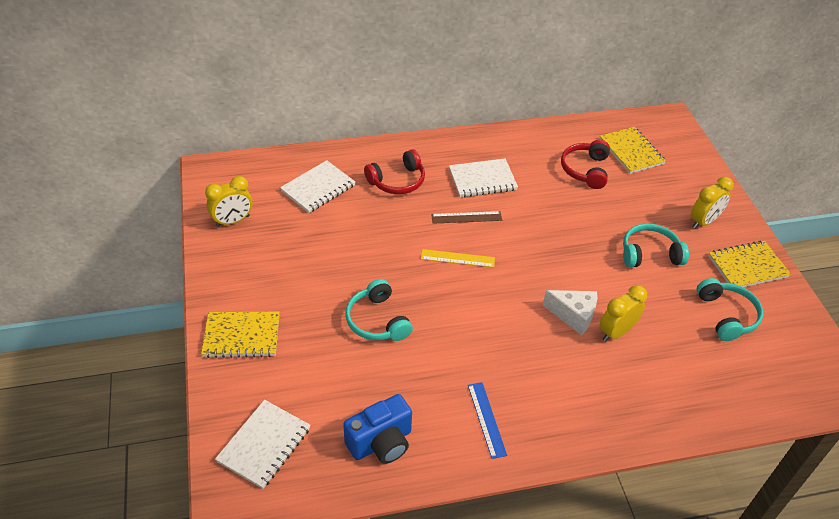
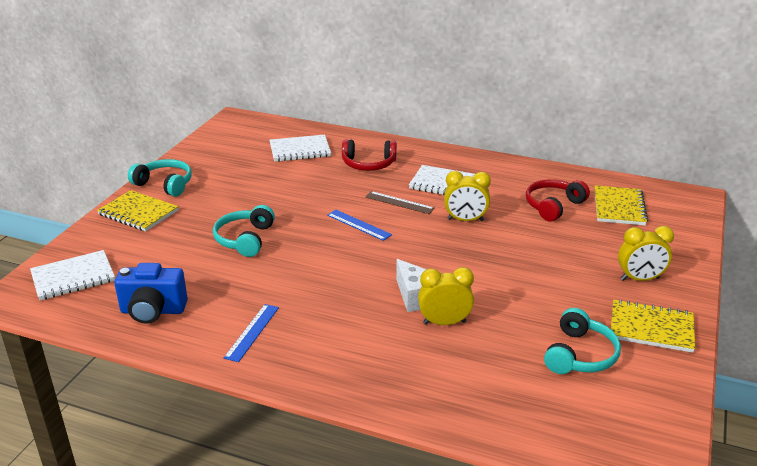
camera: 35 degrees right, 15 degrees down
yellow clock [205,176,253,227] -> yellow clock moved to [444,171,491,221]
yellow ruler [421,249,495,268] -> blue ruler [327,210,392,241]
turquoise headphones [623,223,689,268] -> turquoise headphones moved to [128,159,192,197]

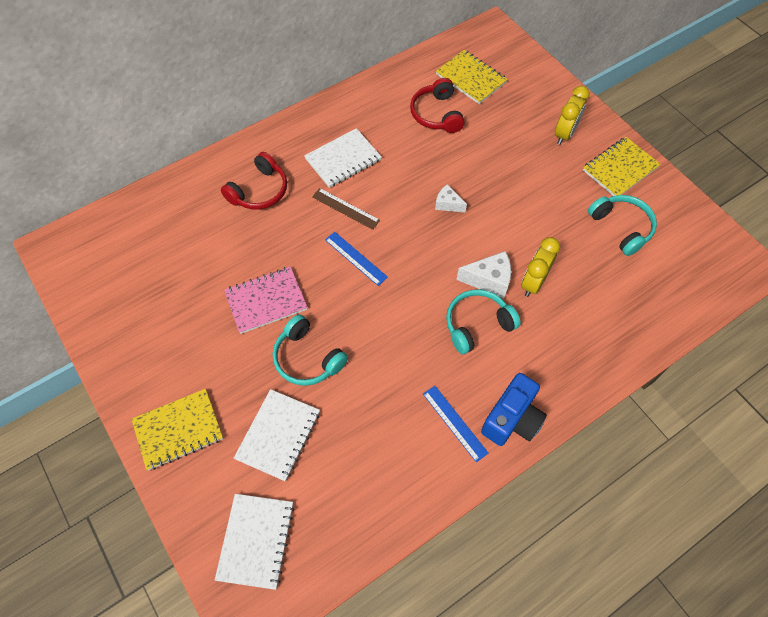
camera: 55 degrees left, 30 degrees up
blue camera [114,263,188,324] -> blue camera moved to [481,373,547,446]
turquoise headphones [128,159,192,197] -> turquoise headphones moved to [446,289,521,354]
white notebook [270,135,331,162] -> white notebook moved to [234,389,320,481]
blue ruler [327,210,392,241] -> blue ruler turned 60 degrees clockwise [325,232,388,286]
brown ruler [365,191,435,214] -> brown ruler turned 60 degrees clockwise [312,188,380,230]
yellow clock [444,171,491,221] -> none
none -> pink notebook [224,267,308,334]
none -> white cheese [435,184,467,212]

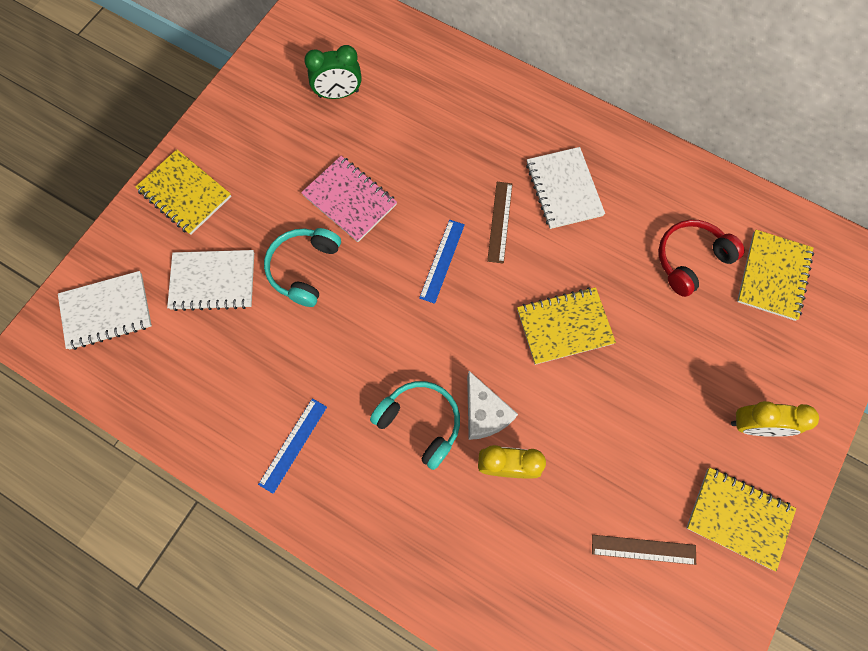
camera: 65 degrees right, 10 degrees up
red headphones [221,152,287,210] -> none
white notebook [304,128,382,188] -> white notebook turned 45 degrees clockwise [526,147,605,229]
white cheese [435,184,467,212] -> yellow notebook [517,287,616,365]
blue camera [481,373,547,446] -> none
turquoise headphones [588,195,657,256] -> brown ruler [592,535,696,565]
none -> green clock [304,45,362,99]

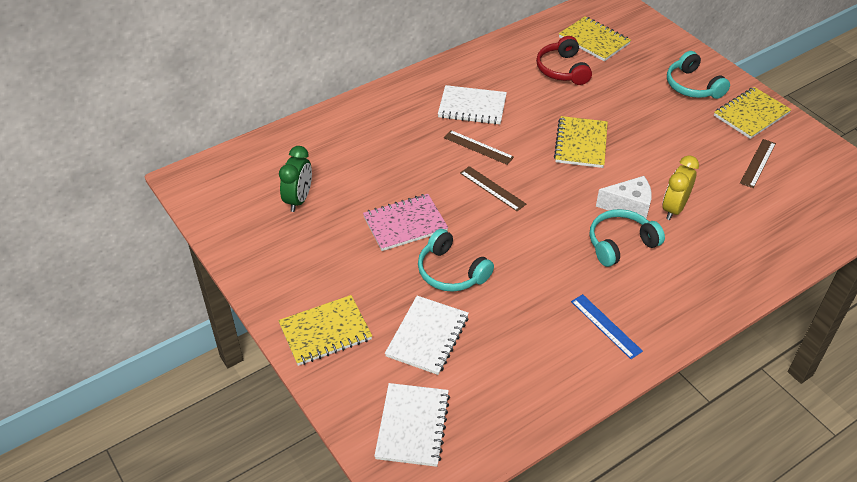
camera: 65 degrees left, 25 degrees down
blue ruler [419,220,465,304] -> brown ruler [460,166,526,211]
yellow clock [731,401,819,437] -> turquoise headphones [667,51,730,99]

